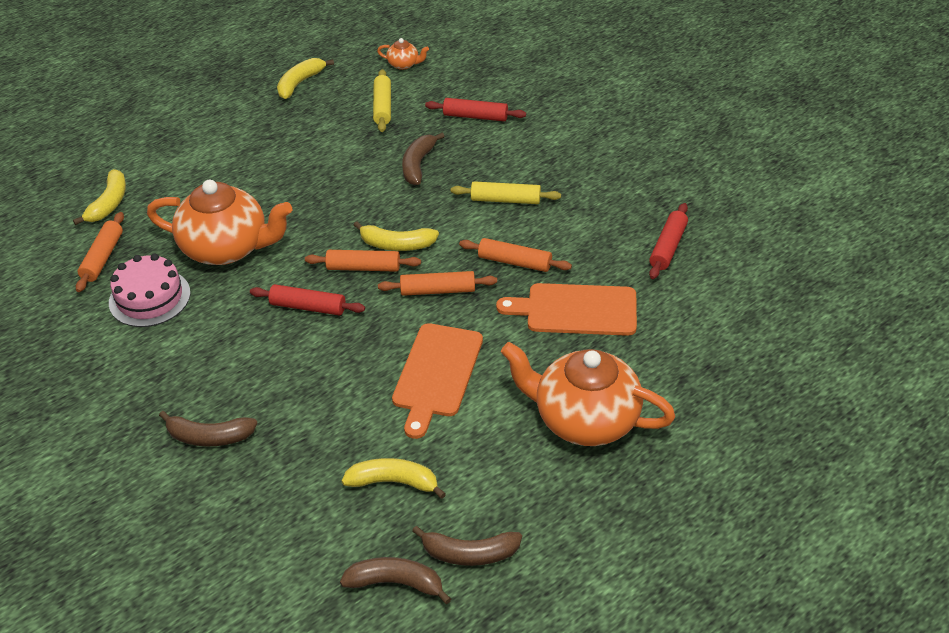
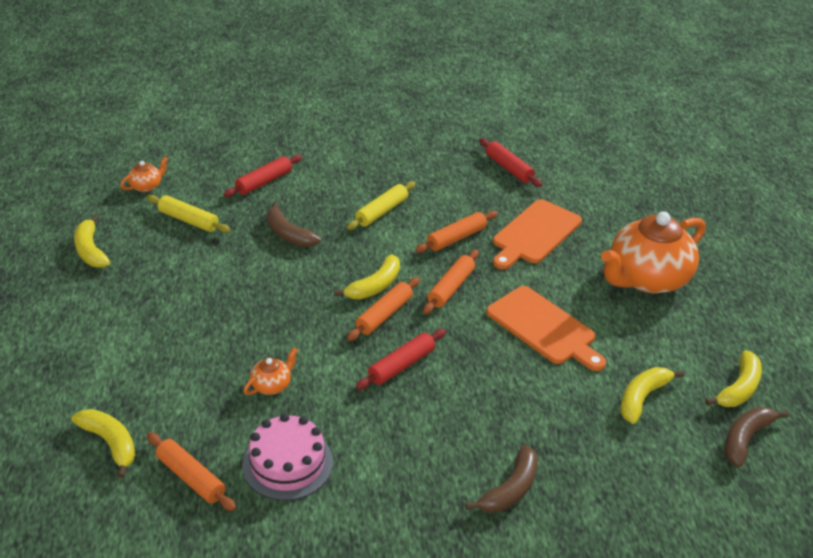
camera: 60 degrees left, 5 degrees down
orange teapot [147,180,292,265] -> orange teapot [243,347,298,395], size x0.42
brown banana [412,526,522,566] -> yellow banana [705,350,762,407]

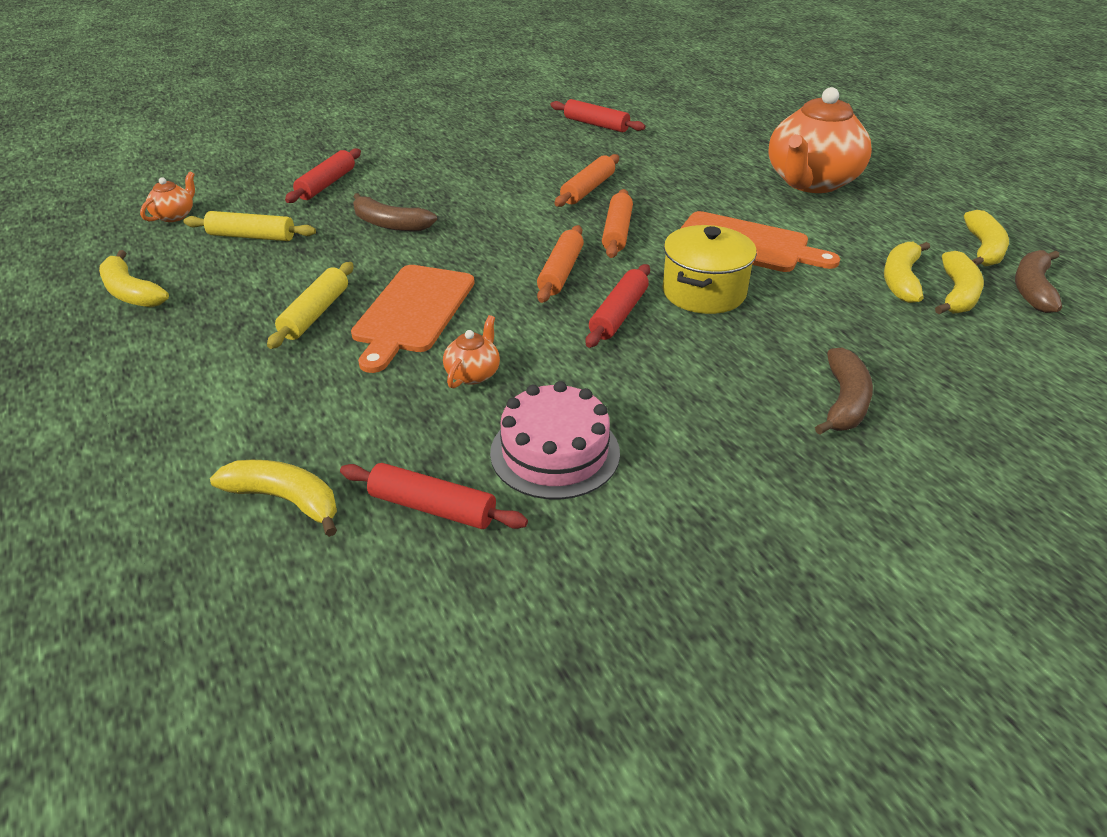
camera: 20 degrees left, 0 degrees up
orange rolling pin [147,432,236,511] -> red rolling pin [340,463,528,529]
yellow banana [334,254,400,299] -> yellow banana moved to [935,251,984,314]
yellow rolling pin [347,181,416,230] -> yellow rolling pin moved to [267,262,354,349]
orange cutting board [493,199,582,269] -> orange cutting board moved to [351,265,475,373]
none -> yellow pot [663,225,757,314]

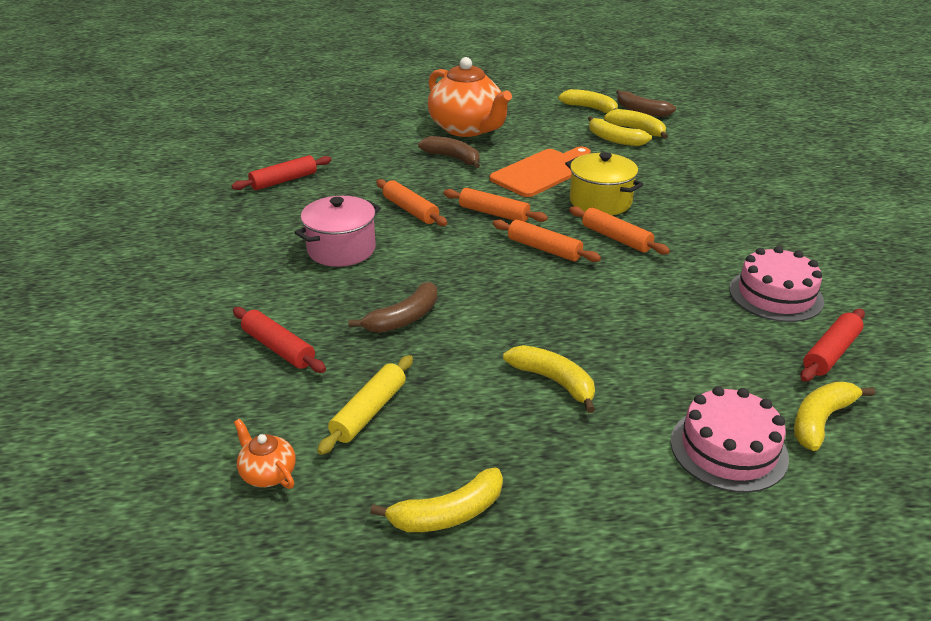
camera: 70 degrees left, 5 degrees down
yellow rolling pin [267,262,354,349] -> yellow banana [503,345,595,413]
orange cutting board [351,265,475,373] -> none
orange teapot [443,315,500,388] -> none
red rolling pin [586,264,650,348] -> orange rolling pin [569,206,670,255]
brown banana [815,348,873,435] -> brown banana moved to [418,136,480,168]
none -> pink pot [294,196,381,267]
none -> pink cake [671,386,789,493]

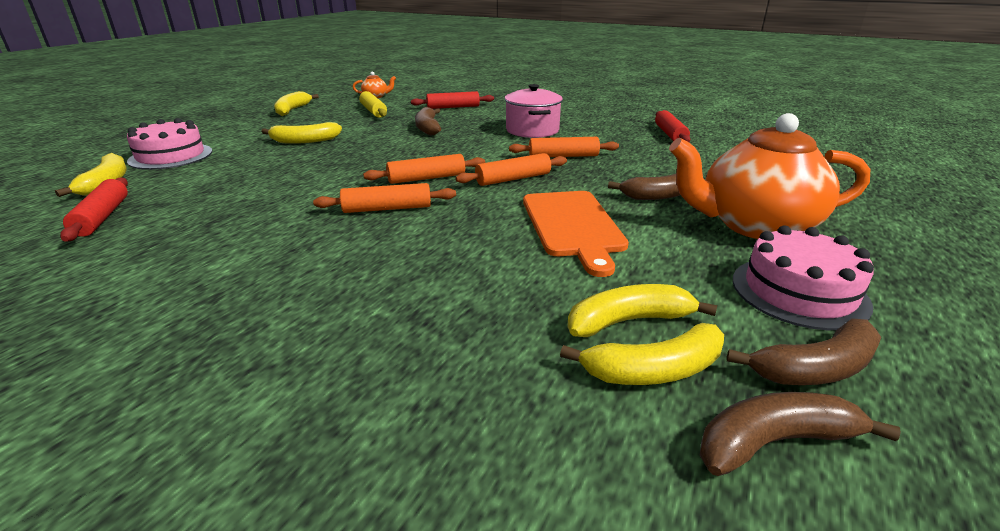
camera: 125 degrees right, 5 degrees down
yellow banana [558,89,618,113] -> brown banana [727,318,881,385]
yellow pot [565,152,644,215] -> none
pink cake [729,246,824,322] -> pink cake moved to [733,226,874,330]

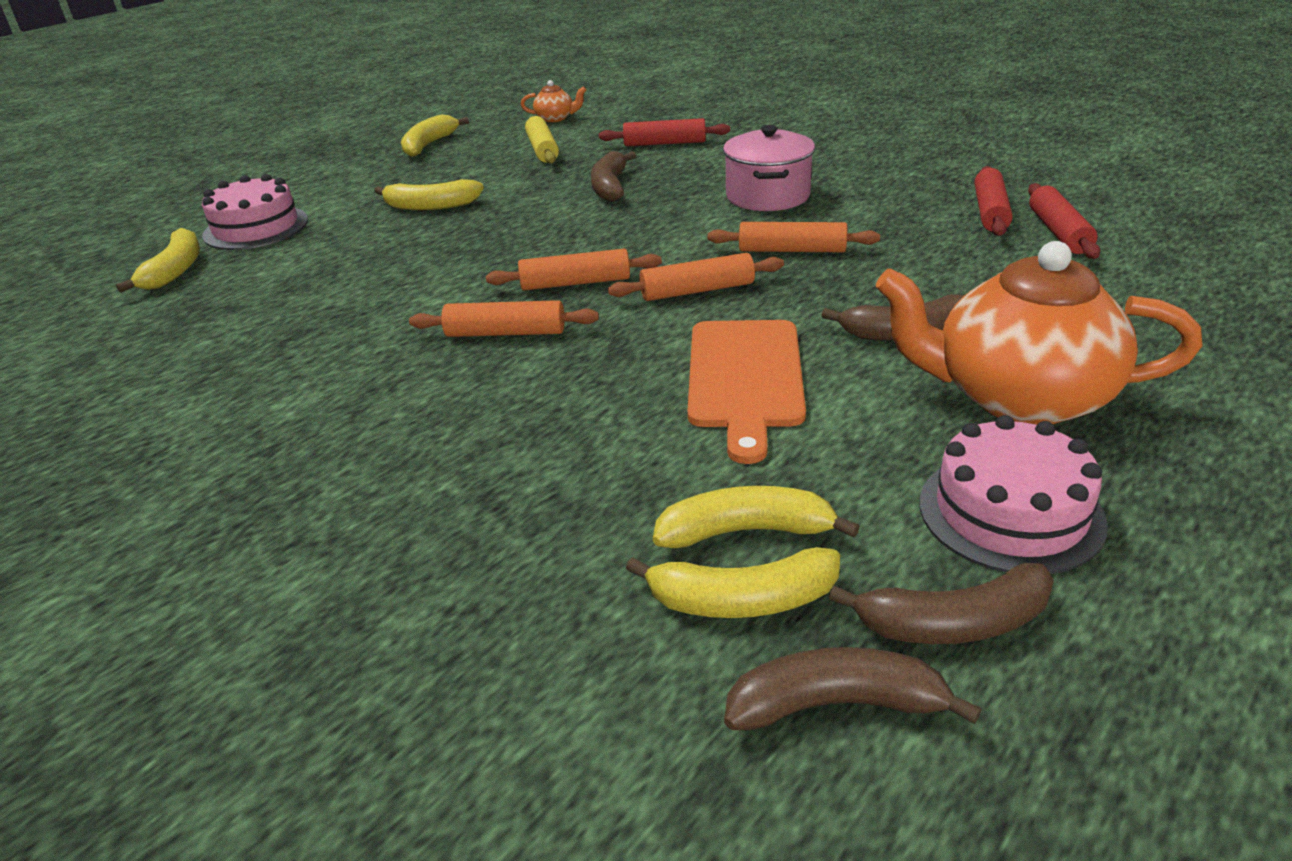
camera: 15 degrees right, 5 degrees up
red rolling pin [60,177,128,242] -> red rolling pin moved to [1028,183,1100,259]

